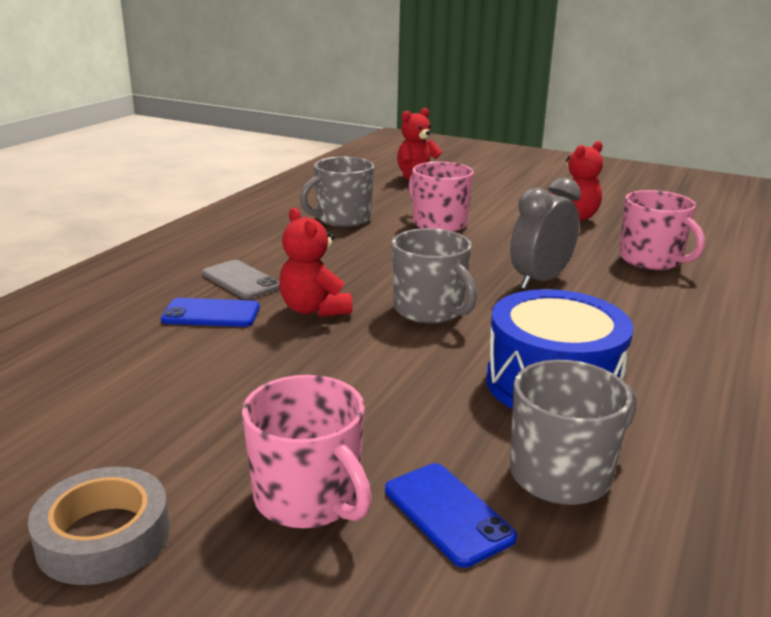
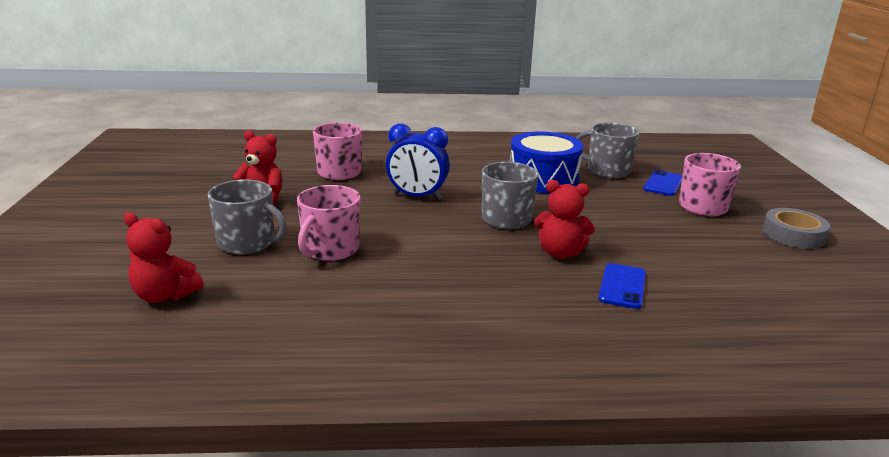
camera: 120 degrees left, 0 degrees up
blue phone [161,298,260,327] -> blue phone turned 45 degrees clockwise [598,263,646,309]
grey phone [202,260,280,299] -> none
red teddy bear [279,208,353,317] -> red teddy bear turned 75 degrees clockwise [534,180,595,259]
grey mug [300,157,375,227] -> grey mug moved to [207,179,287,255]
grey clock [510,177,581,290] -> blue clock [386,123,450,200]

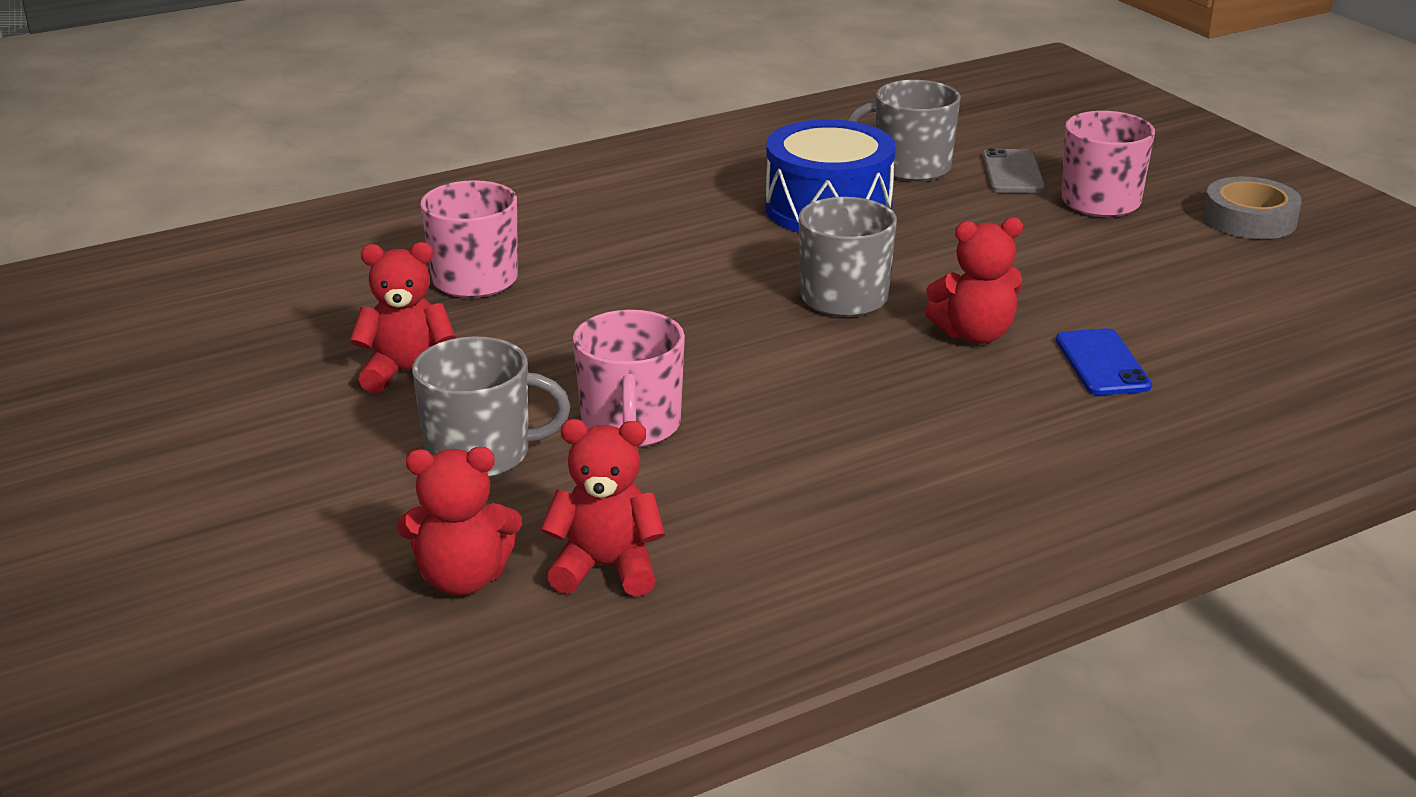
camera: 25 degrees left, 5 degrees up
blue clock [386,123,450,200] -> none
blue phone [643,170,682,196] -> grey phone [982,148,1045,193]
none -> red teddy bear [540,419,665,596]

